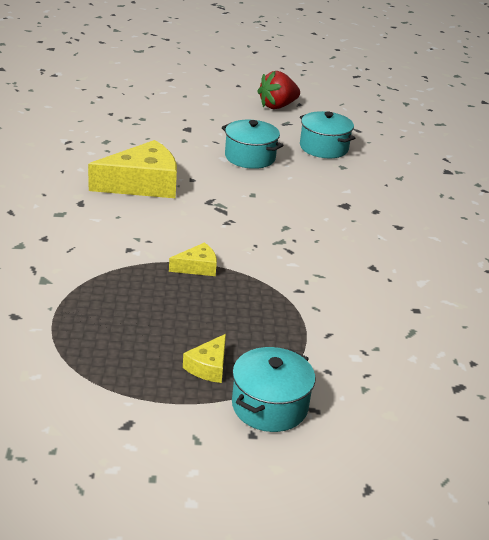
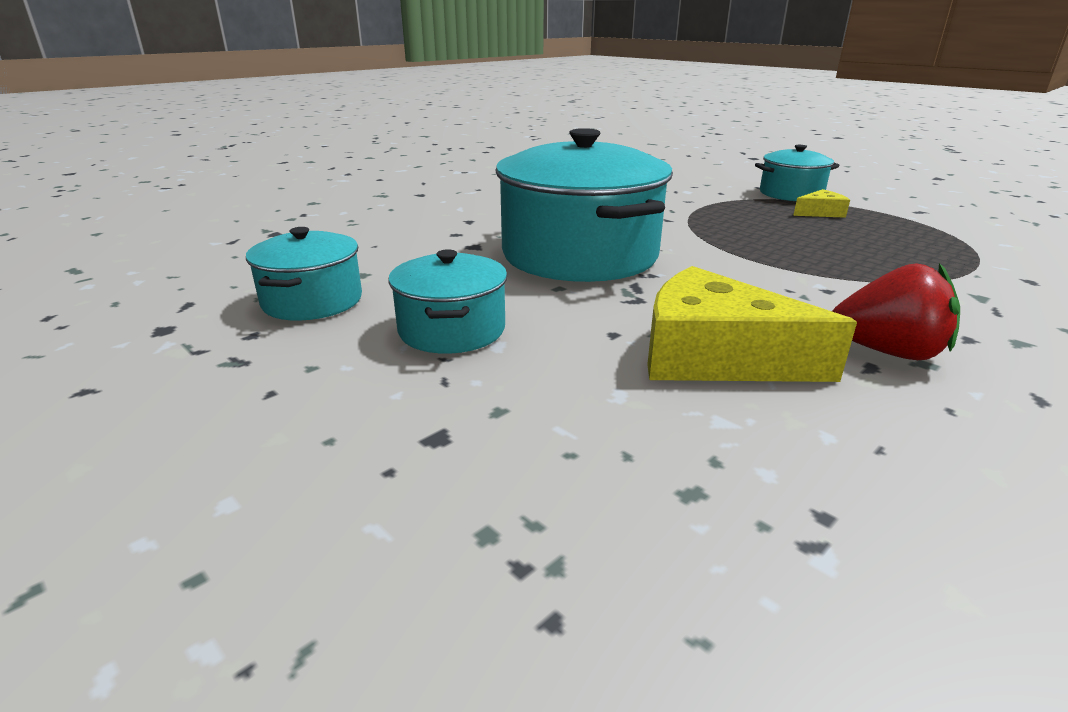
camera: 130 degrees left, 5 degrees down
yellow cheese [169,242,217,276] -> none
red strawberry [257,71,300,109] -> red strawberry moved to [832,263,960,360]
none -> turquoise pot [495,128,673,282]

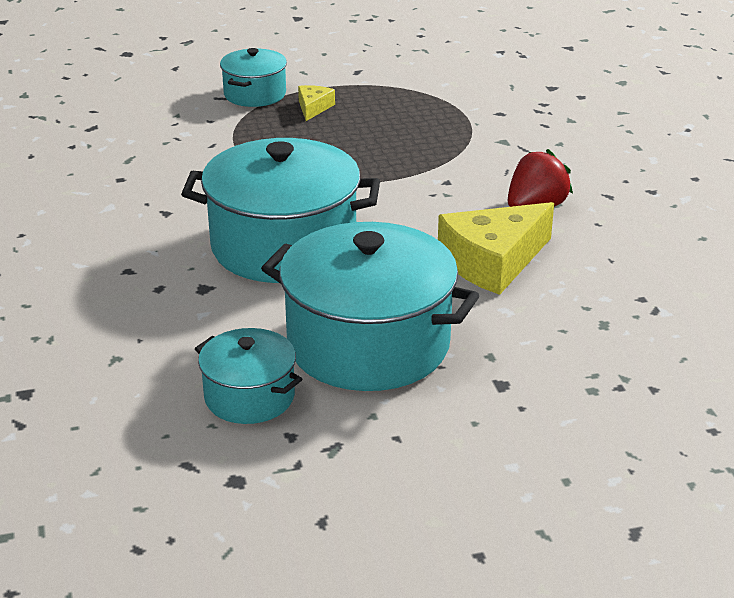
camera: 60 degrees left, 5 degrees up
turquoise pot [388,249,507,354] -> turquoise pot [261,222,479,391], size x1.90

